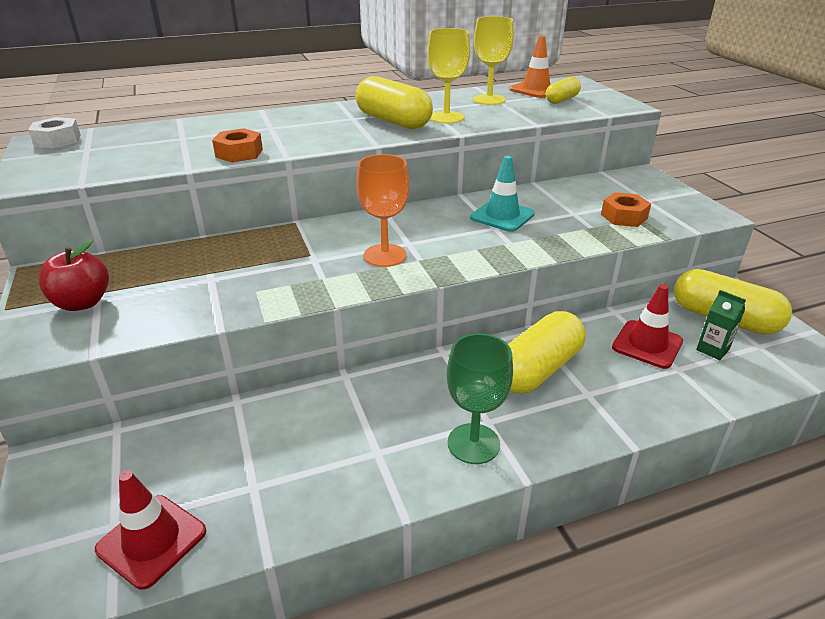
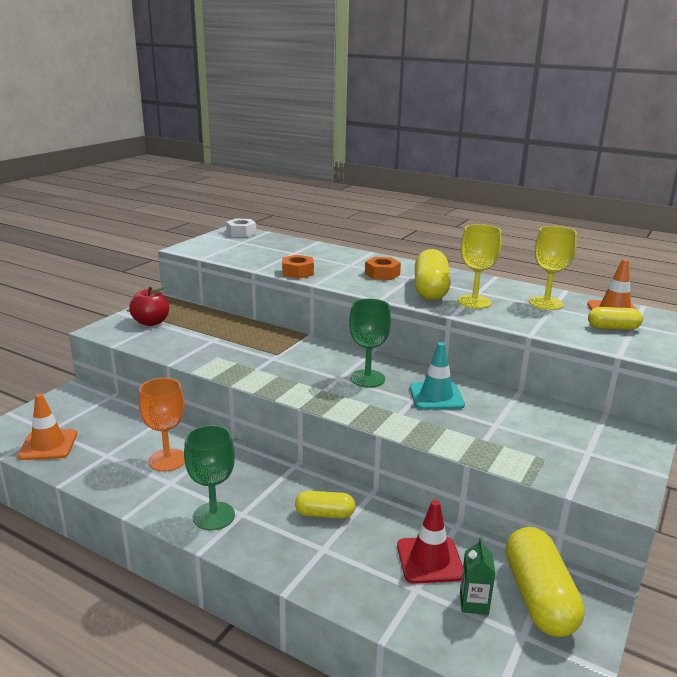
camera: 50 degrees right, 10 degrees down
red traffic cone [95,471,206,590] -> orange traffic cone [18,393,77,460]
orange goblet [356,154,410,267] -> orange goblet moved to [139,378,185,471]
yellow capsule [508,311,586,394] -> yellow capsule [295,491,355,518], size x0.56
orange nut [601,192,651,227] -> orange nut moved to [365,257,401,280]
none -> green goblet [349,298,391,388]

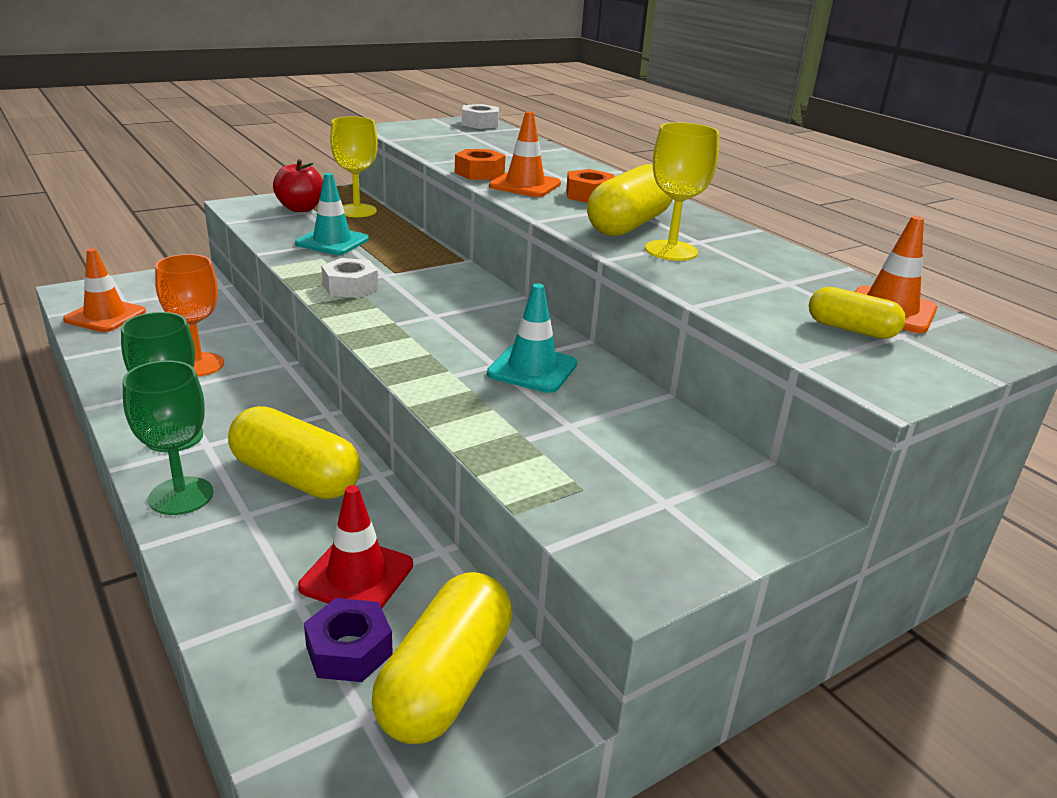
camera: 25 degrees right, 5 degrees up
yellow capsule [295,491,355,518] -> yellow capsule [228,406,361,499], size x1.78
green goblet [349,298,391,388] -> green goblet moved to [122,361,213,515]
green carton [460,538,496,615] -> purple nut [304,598,393,682]
yellow goblet [529,226,577,310] -> yellow goblet moved to [330,117,378,217]
none -> turquoise traffic cone [295,173,369,255]
none -> white nut [321,258,378,298]
none -> orange traffic cone [489,111,561,197]

